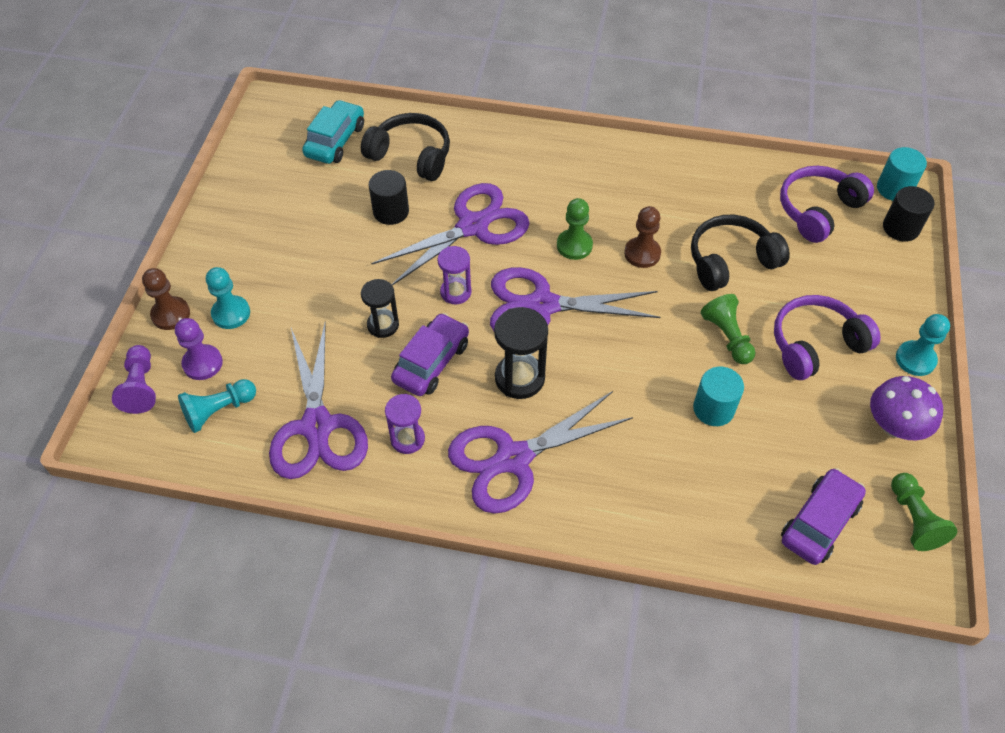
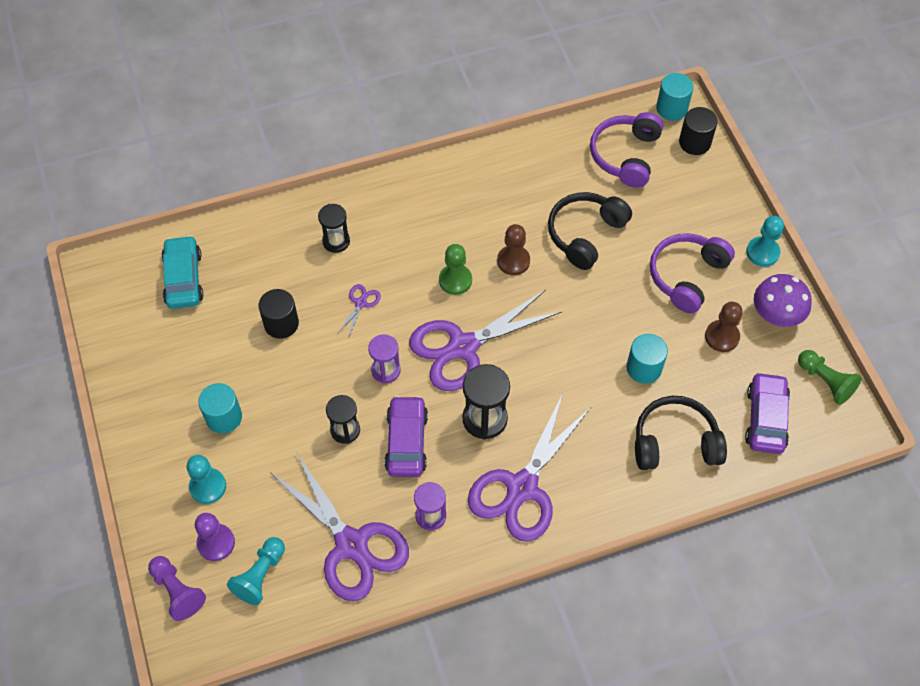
camera: 30 degrees left, 5 degrees up
brown pawn [142,268,190,330] -> brown pawn moved to [705,302,743,352]
black headphones [361,113,450,181] -> black headphones moved to [635,396,727,470]
purple scissors [372,183,530,286] -> purple scissors [337,284,381,339], size x0.41
green pawn [701,294,755,364] -> none
none -> turquoise cylinder [198,383,242,434]
none -> black hourglass [318,204,350,253]

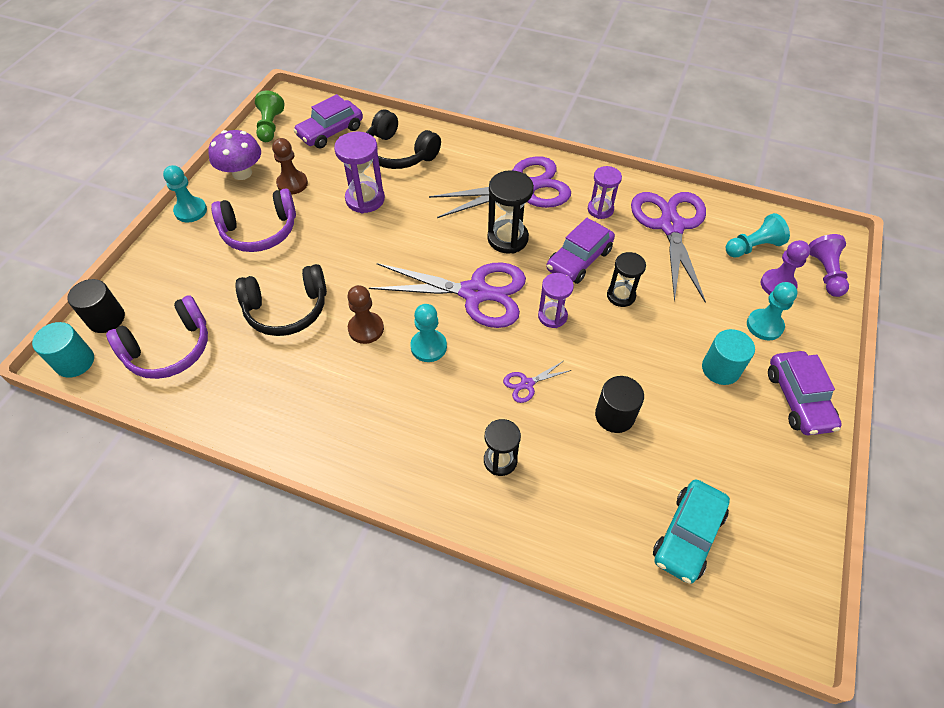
camera: 140 degrees left, 5 degrees down
green pawn [439,244,472,295] -> turquoise pawn [410,304,447,362]
turquoise cylinder [626,334,668,384] -> purple hourglass [334,132,385,213]
none -> purple car [768,351,842,435]

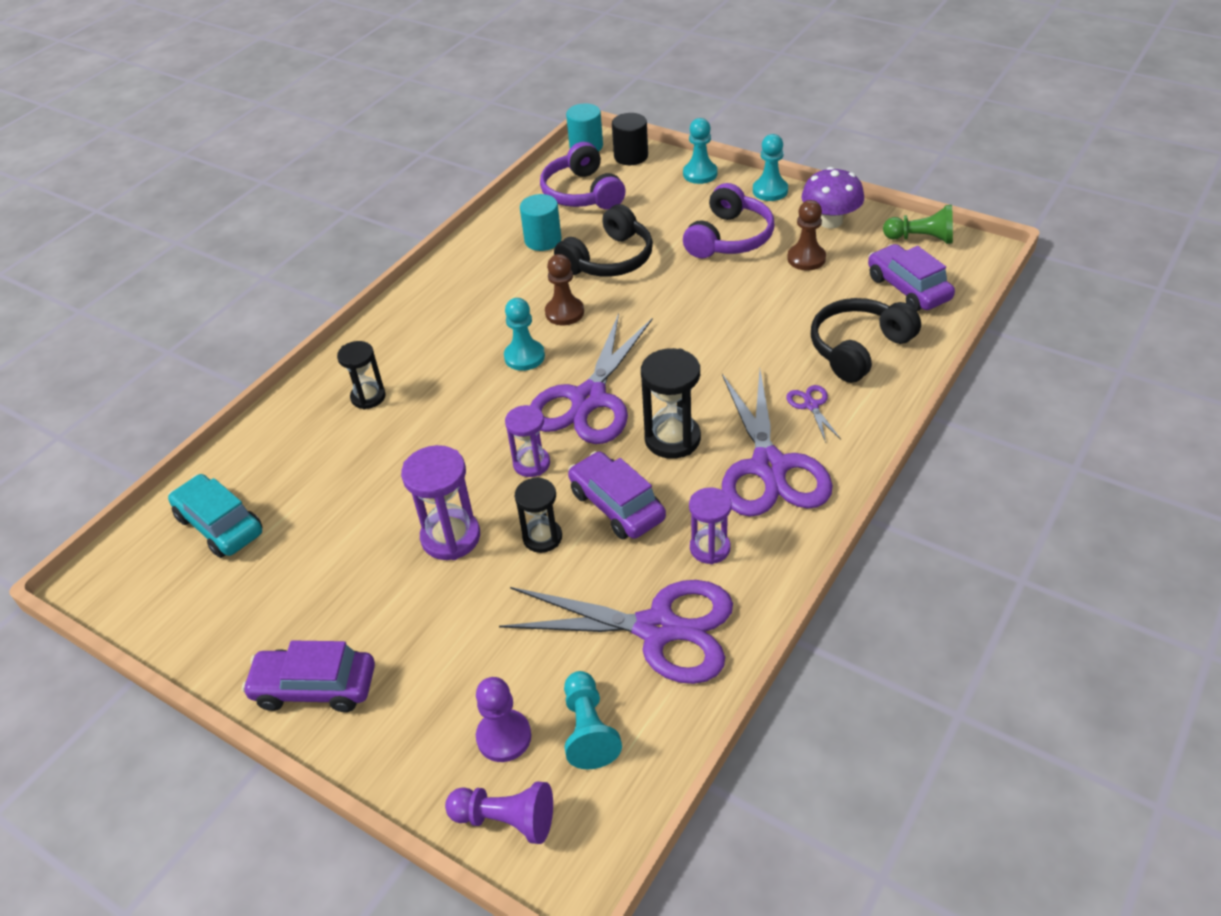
camera: 105 degrees right, 10 degrees down
purple headphones [211,188,296,252] -> purple headphones turned 150 degrees counterclockwise [683,183,775,258]
black headphones [235,264,327,336] -> black headphones turned 135 degrees counterclockwise [554,204,653,277]
purple hourglass [334,132,385,213] -> purple hourglass moved to [401,445,480,560]
purple scissors [503,361,571,403] -> purple scissors moved to [787,385,841,443]
black cylinder [595,376,644,433] -> none
turquoise cylinder [702,329,755,385] -> turquoise cylinder moved to [520,194,562,251]
turquoise pawn [747,282,798,340] -> turquoise pawn moved to [683,118,717,184]

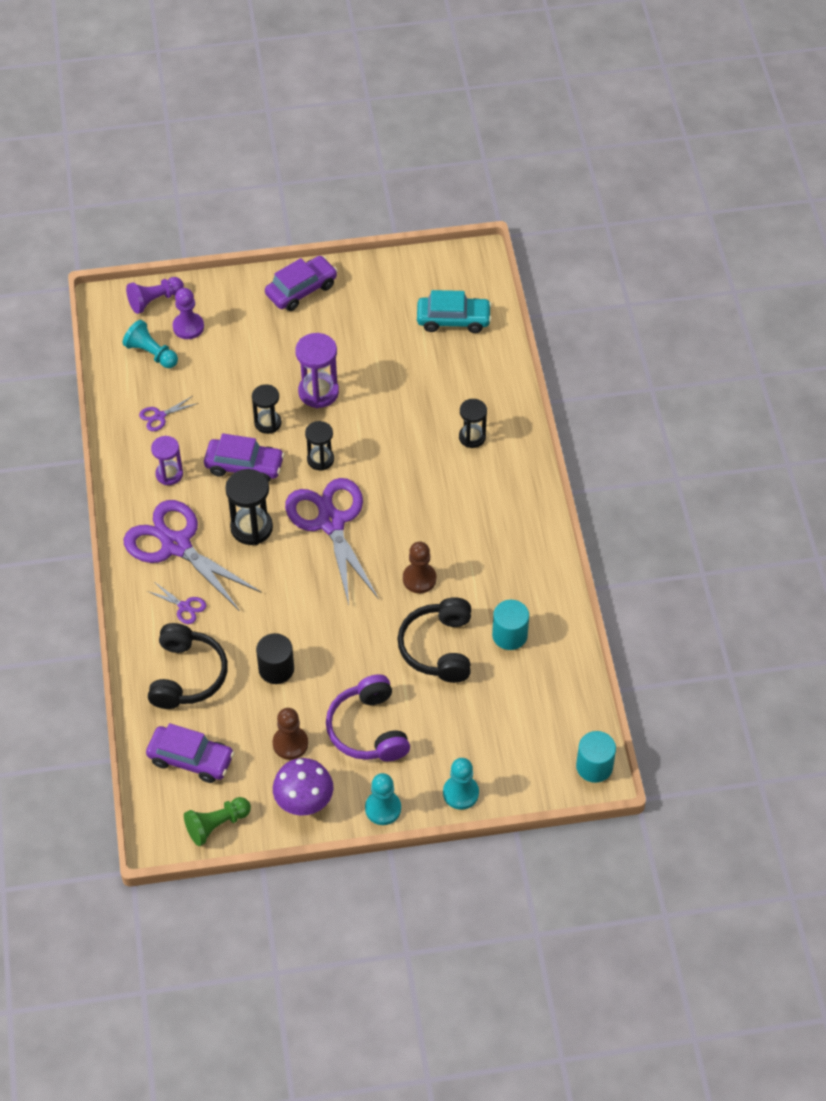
camera: 135 degrees right, 10 degrees up
purple scissors [499,580,733,684] -> purple scissors [139,396,198,431], size x0.41
turquoise pawn [504,298,545,371] -> none
purple hourglass [505,405,550,477] -> black hourglass [305,421,334,471]
purple headphones [540,142,625,209] -> none
black cylinder [612,113,648,165] -> black cylinder moved to [256,633,294,684]

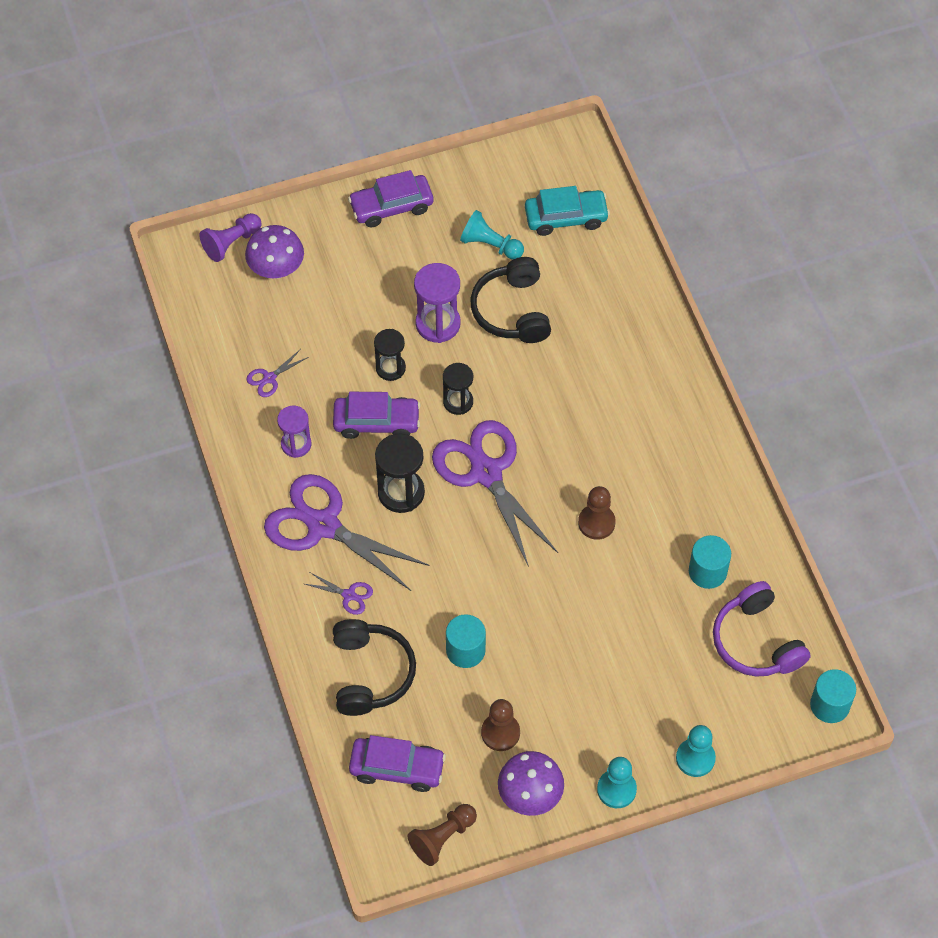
camera: 10 degrees left, 5 degrees up
turquoise pawn [123,320,178,368] -> turquoise pawn moved to [460,210,524,260]
purple pawn [173,288,204,339] -> purple mushroom [245,225,304,279]
green pawn [184,797,251,846] -> brown pawn [408,804,477,866]
black cylinder [256,633,294,684] -> turquoise cylinder [446,614,486,668]
purple car [265,256,338,311] -> purple car turned 150 degrees counterclockwise [348,170,433,227]
purple headphones [326,674,410,761] -> purple headphones moved to [713,581,810,677]
black headphones [397,597,471,683] -> black headphones moved to [471,257,551,343]
black hourglass [459,399,487,448] -> none

